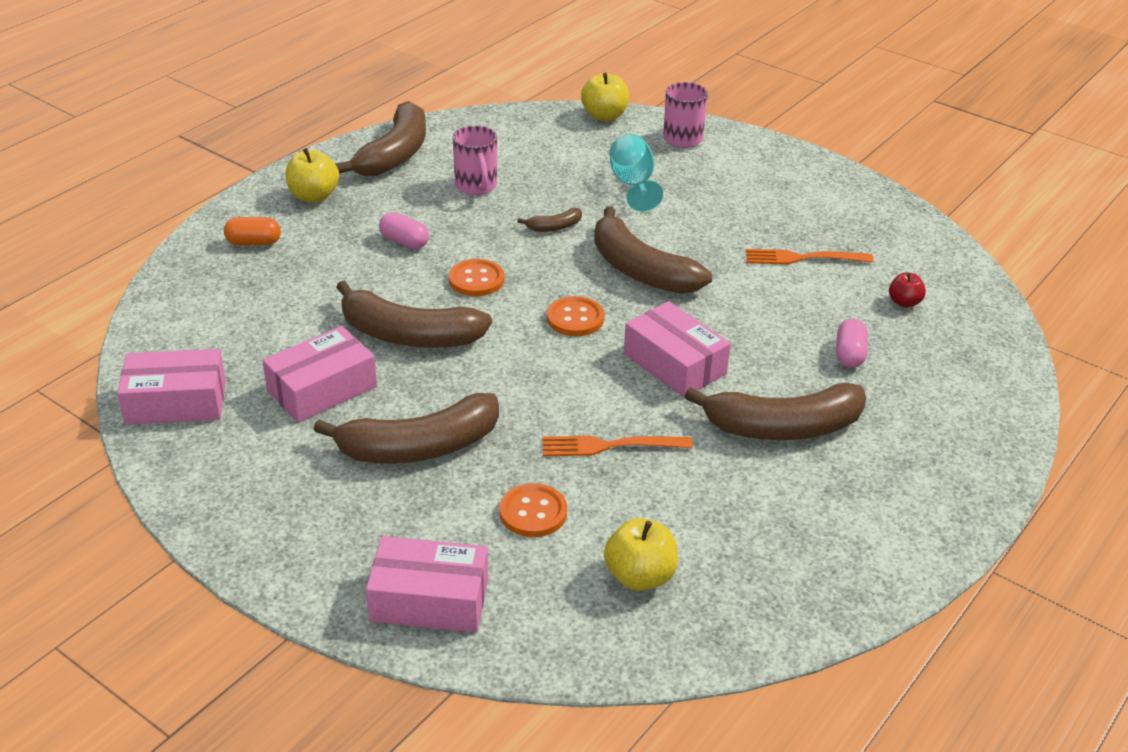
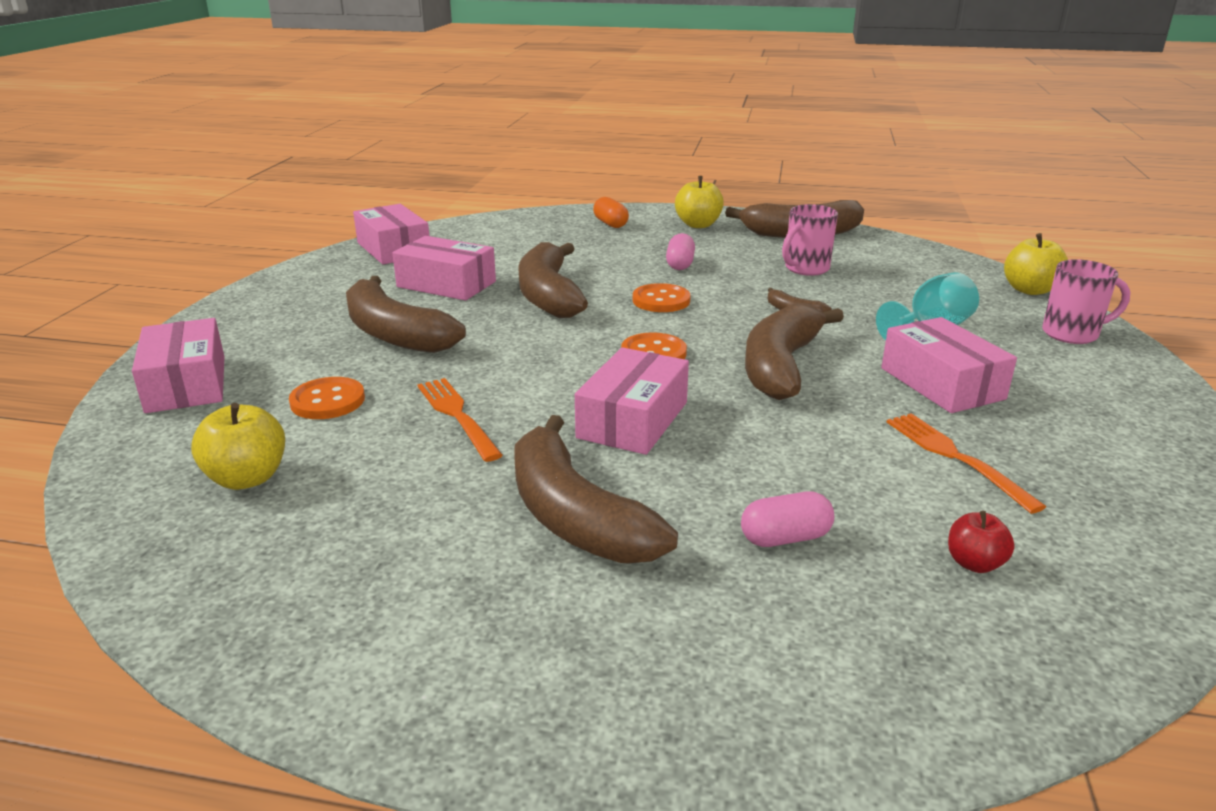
camera: 65 degrees right, 10 degrees down
none -> pink box [881,317,1017,413]

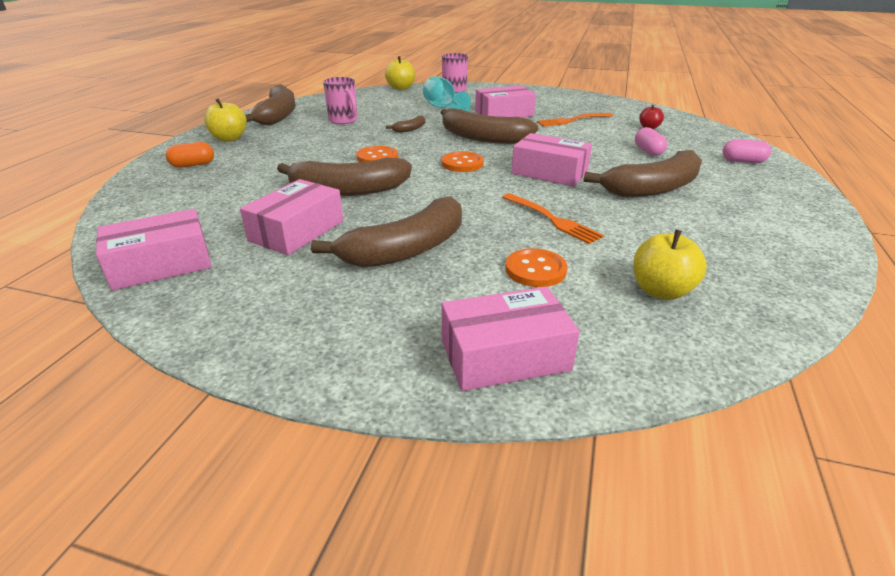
camera: 85 degrees left, 5 degrees up
orange fork [417,378,503,462] -> orange fork turned 105 degrees counterclockwise [502,193,604,244]
pink capsule [666,233,695,270] -> pink capsule moved to [722,139,771,163]

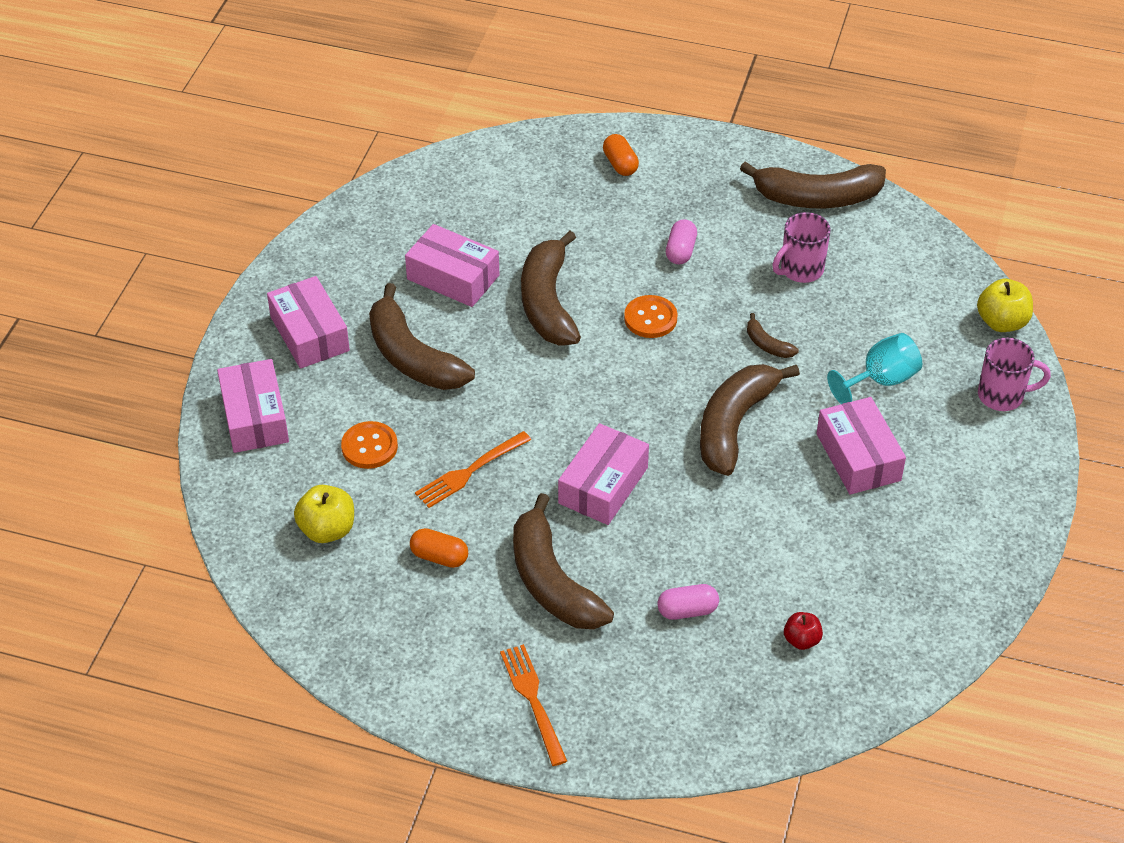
camera: 90 degrees right, 15 degrees up
pink box [96,209,212,290] -> pink box moved to [267,276,350,369]
yellow apple [204,98,247,142] -> none
orange button [441,151,484,172] -> none
orange fork [537,113,613,127] -> orange fork moved to [500,644,567,766]
pink capsule [722,139,771,163] -> pink capsule moved to [666,219,697,264]
none -> orange capsule [410,528,468,568]

